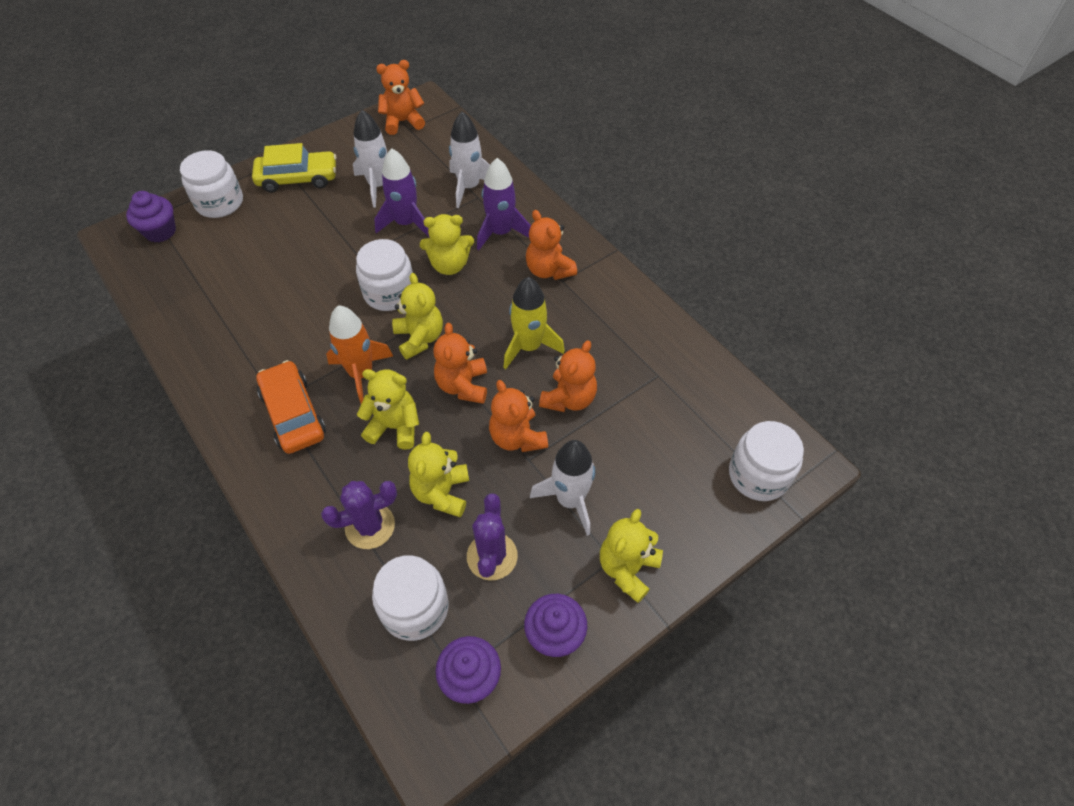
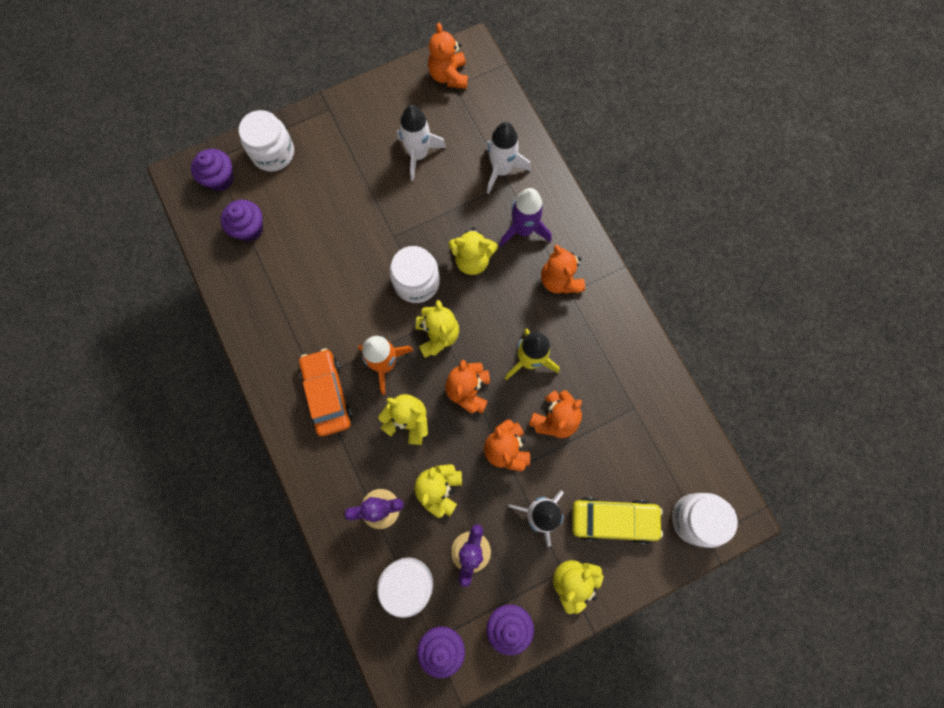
camera: 10 degrees right, 20 degrees up
yellow car [252,143,336,193] -> yellow car moved to [572,497,663,544]
purple rocket [374,148,430,238] -> none
orange teddy bear [376,60,425,135] -> orange teddy bear turned 90 degrees counterclockwise [428,23,468,89]
none -> purple cupcake [221,200,263,241]

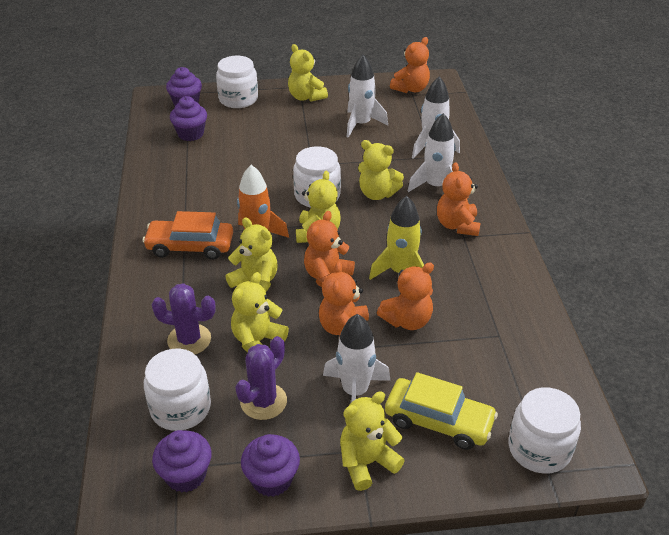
camera: 20 degrees right, 35 degrees down
orange car [299,348,353,436] -> orange car turned 90 degrees counterclockwise [142,211,233,260]
orange teddy bear [428,23,468,89] -> orange teddy bear turned 150 degrees counterclockwise [390,37,430,93]
purple rocket [499,188,551,247] -> white rocket [408,113,456,192]
none -> yellow teddy bear [288,44,328,102]

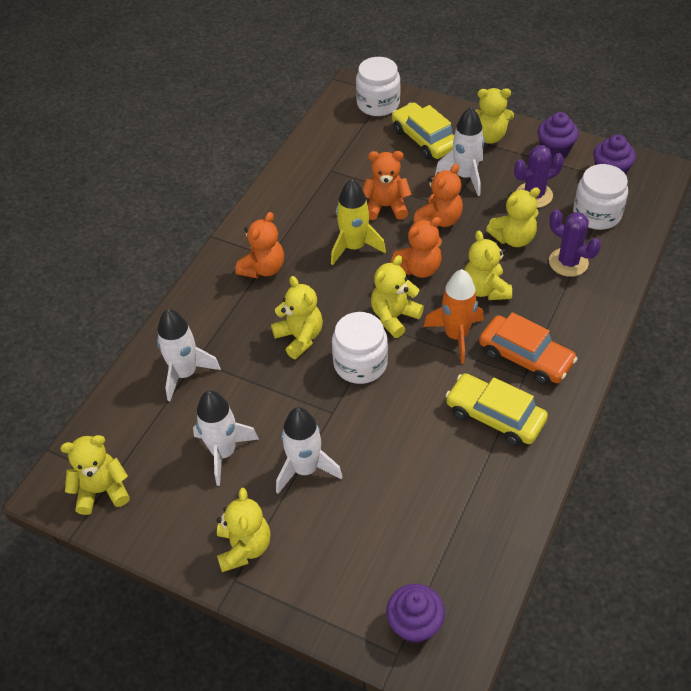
camera: 145 degrees left, 10 degrees up
purple cupcake [170,96,207,141] -> none
white jar [216,56,258,108] -> none
orange teddy bear [390,37,430,93] -> yellow teddy bear [60,435,130,515]
white rocket [408,113,456,192] -> white rocket moved to [276,407,343,494]
none -> yellow car [445,373,548,446]

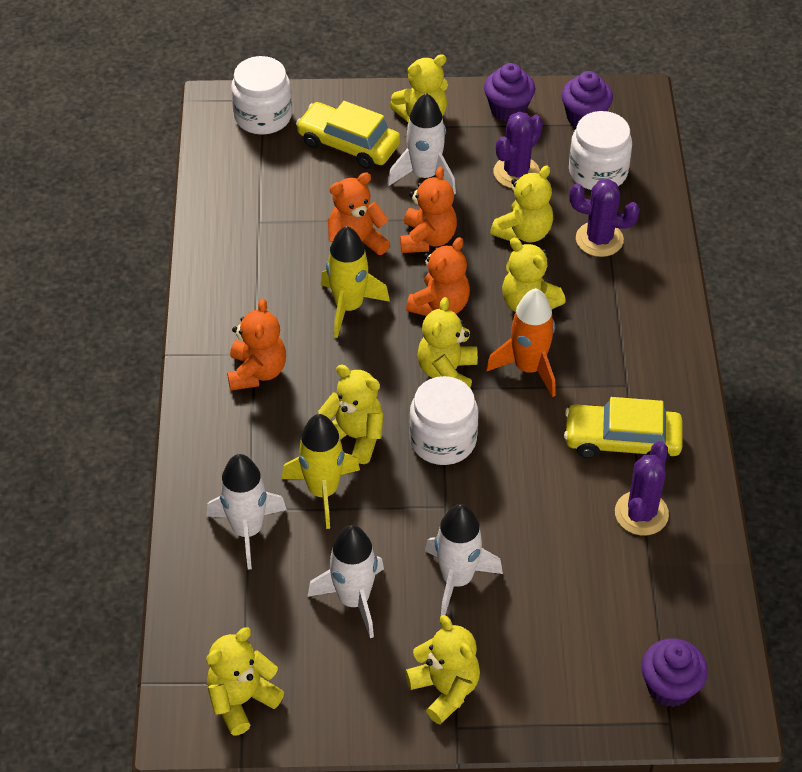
camera: 30 degrees left, 0 degrees up
orange car [479,312,577,385] -> none
none -> yellow rocket [282,414,360,529]
none -> purple cactus [615,441,669,535]

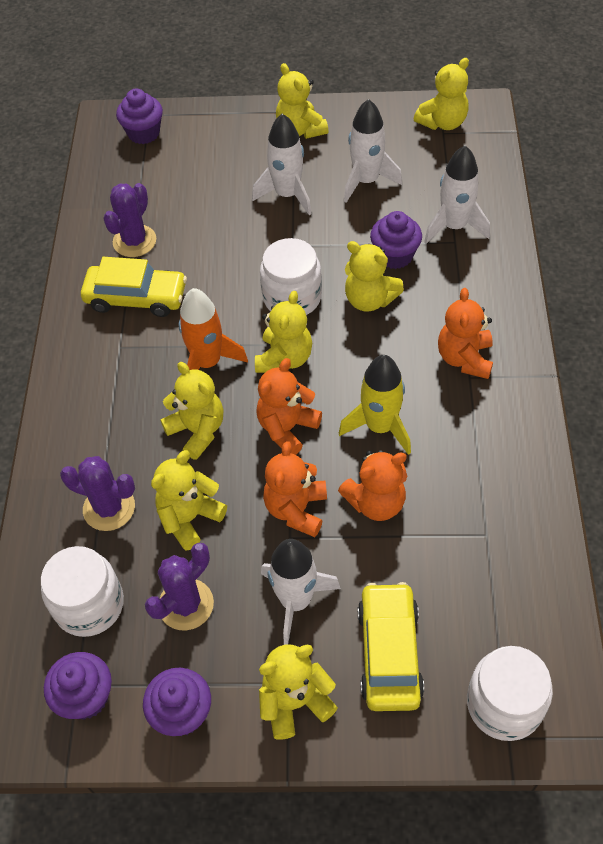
camera: 175 degrees left, 5 degrees up
yellow rocket [282,414,360,529] -> purple cupcake [370,211,422,269]
yellow car [296,101,400,169] -> yellow car turned 120 degrees counterclockwise [358,582,424,711]

